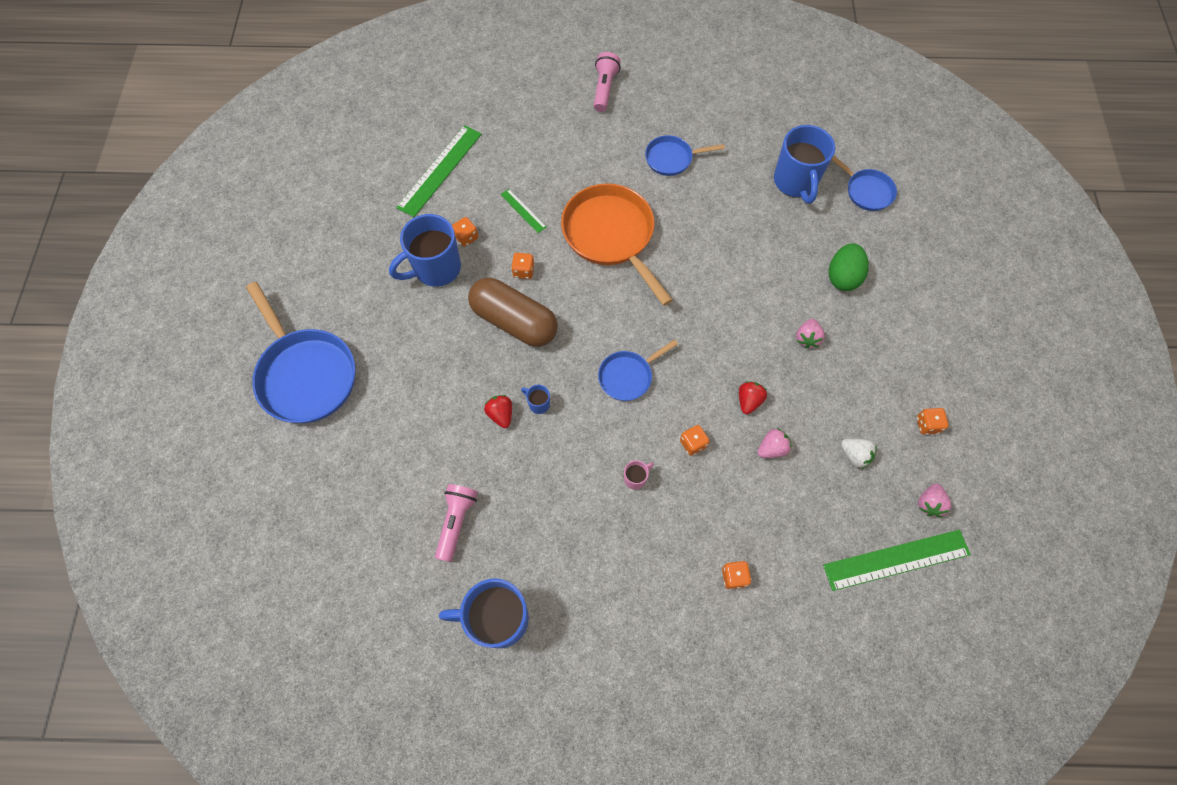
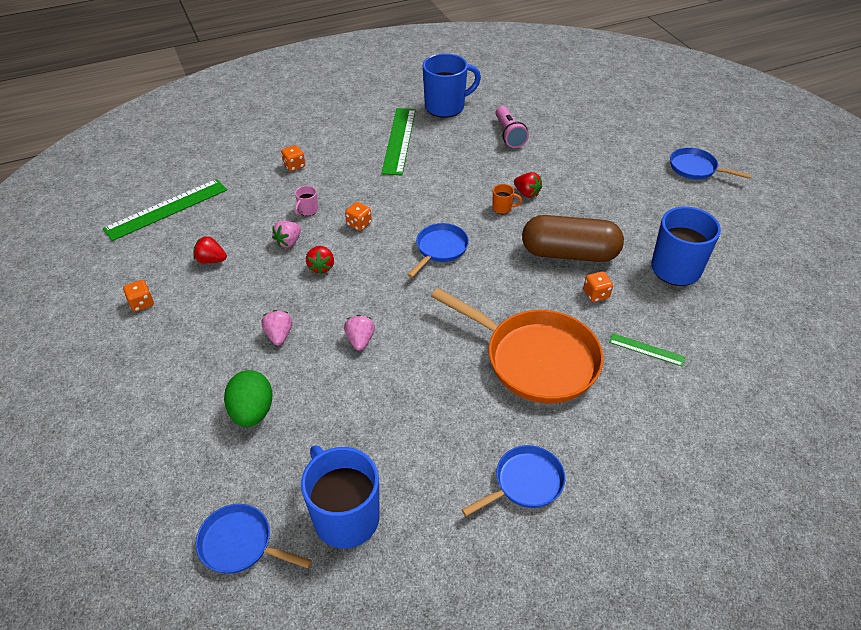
camera: 155 degrees right, 20 degrees down
blue pan [246,282,355,423] -> blue pan [670,147,751,180], size x0.54
green ruler [396,125,482,217] -> green ruler moved to [381,108,416,175]
orange dice [452,217,478,247] -> none
blue mug [521,385,550,414] -> orange mug [492,184,522,214]
pink flashlight [593,52,621,112] -> none
pink mug [624,460,654,490] -> pink mug moved to [295,186,318,216]
white strawberry [841,439,877,469] -> red strawberry [193,236,227,263]
pink strawberry [918,483,951,517] -> pink strawberry moved to [344,315,375,351]

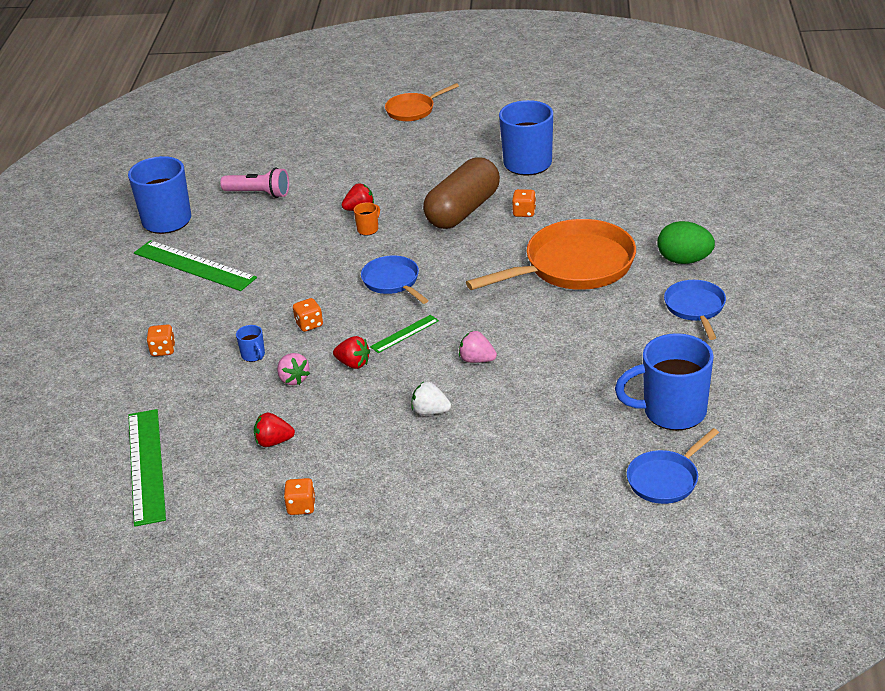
camera: 60 degrees left, 10 degrees down
red strawberry [193,236,227,263] -> red strawberry turned 45 degrees clockwise [254,412,295,447]
green egg [224,370,272,427] -> green egg moved to [657,221,715,264]
pink strawberry [261,310,292,345] -> white strawberry [412,382,451,415]
pink mug [295,186,318,216] -> blue mug [236,325,265,362]
green ruler [609,333,685,367] -> green ruler moved to [370,315,439,353]
blue pan [670,147,751,180] -> orange pan [385,83,459,121]

